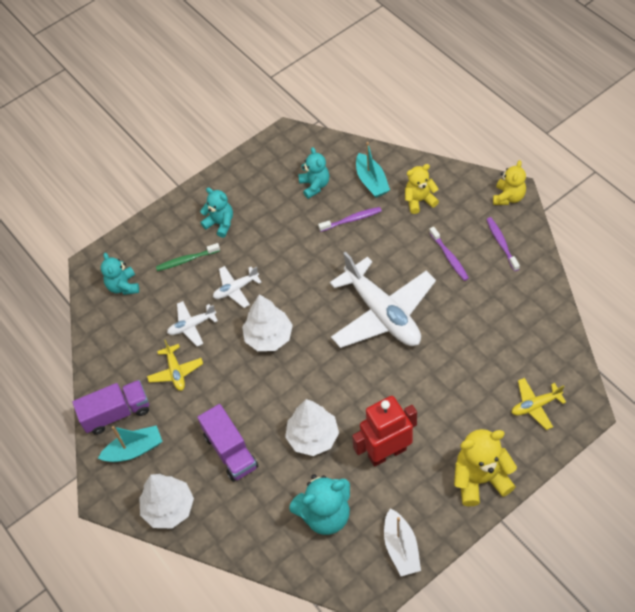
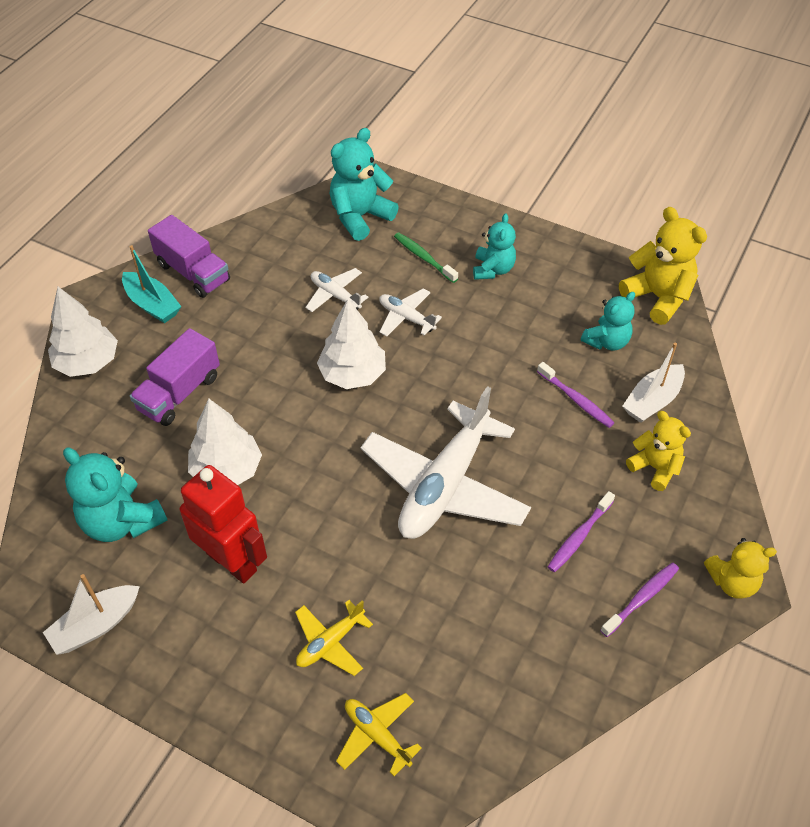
camera: 60 degrees right, 5 degrees down
turquoise teddy bear [101,253,139,295] -> turquoise teddy bear [330,128,399,241], size x1.53
yellow plane [147,340,203,391] -> yellow plane moved to [295,600,373,676]
turquoise boat [356,142,390,198] -> white boat [622,343,685,423]
yellow teddy bear [454,429,517,506] -> yellow teddy bear moved to [619,207,707,325]

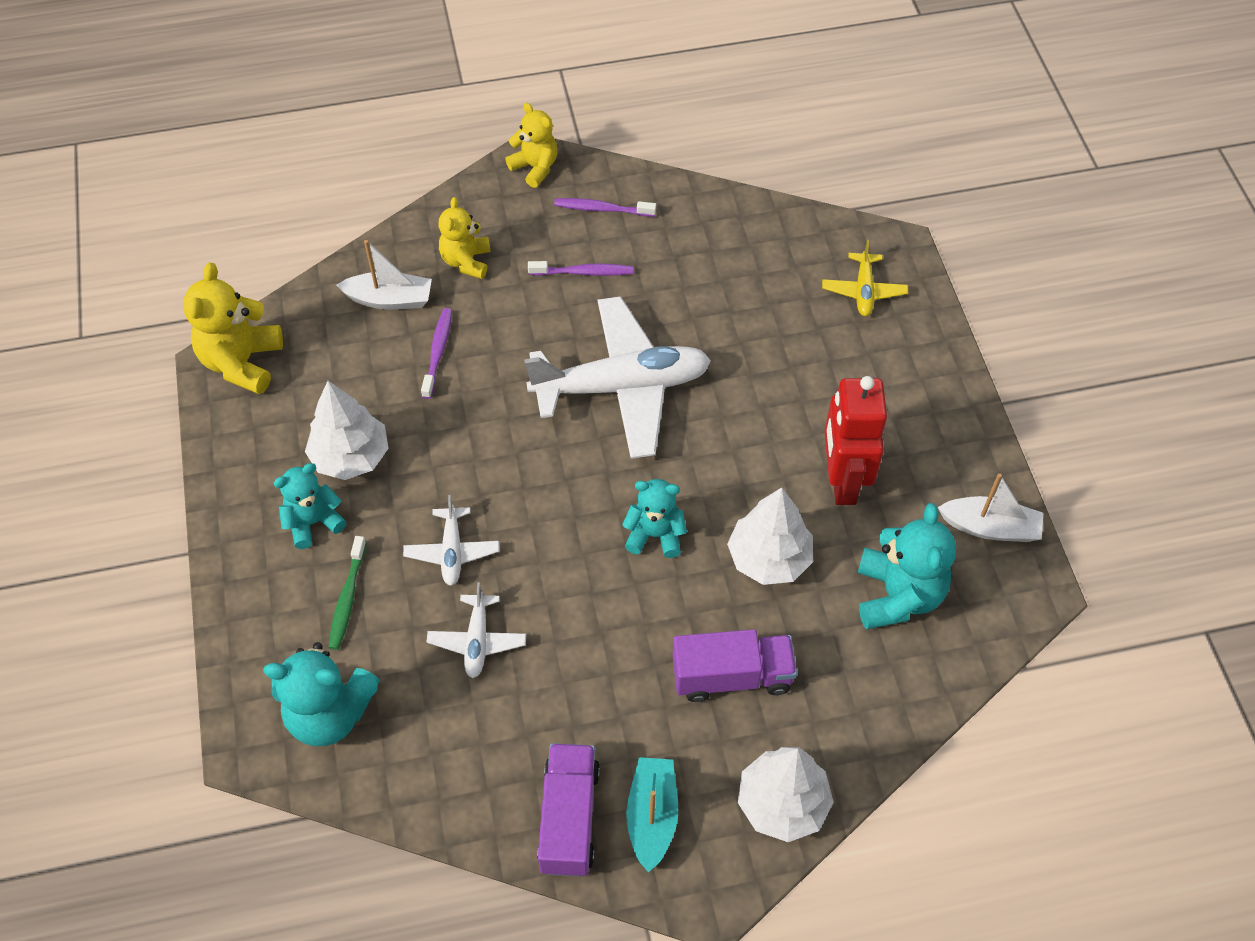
camera: 130 degrees left, 5 degrees up
yellow plane [295,600,373,676] -> none
white tree [317,299,386,389] -> white tree moved to [305,381,389,480]
turquoise teddy bear [581,292,635,350] -> turquoise teddy bear moved to [622,479,687,558]

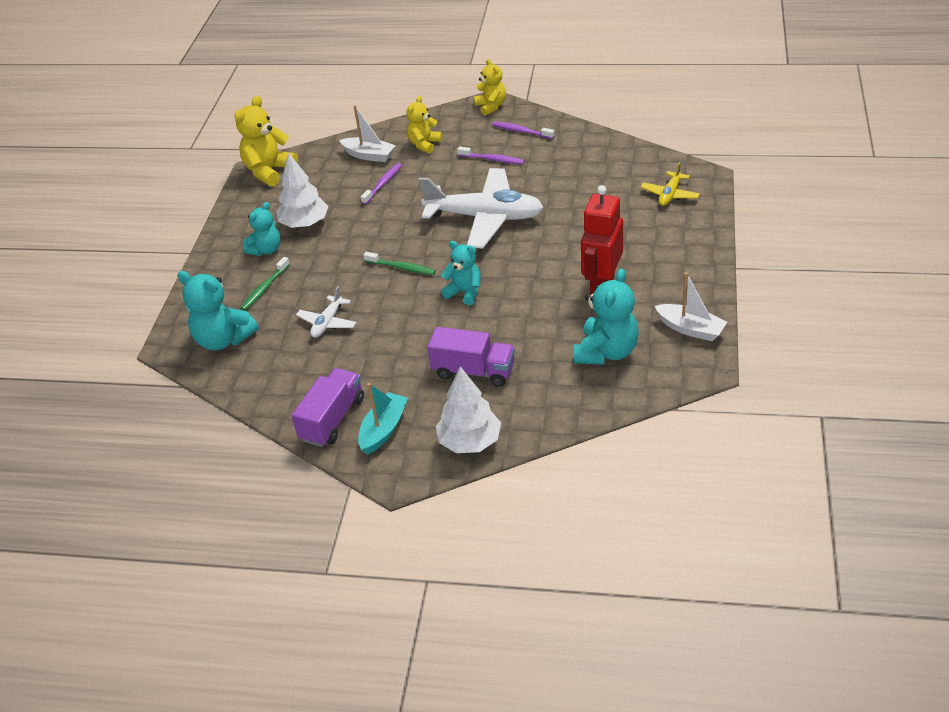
camera: 25 degrees right, 15 degrees down
turquoise teddy bear [274,463,346,549] -> turquoise teddy bear turned 135 degrees clockwise [243,202,280,256]
white plane [403,495,499,586] -> none
white tree [727,488,813,585] -> none
none -> green toothbrush [363,252,436,275]

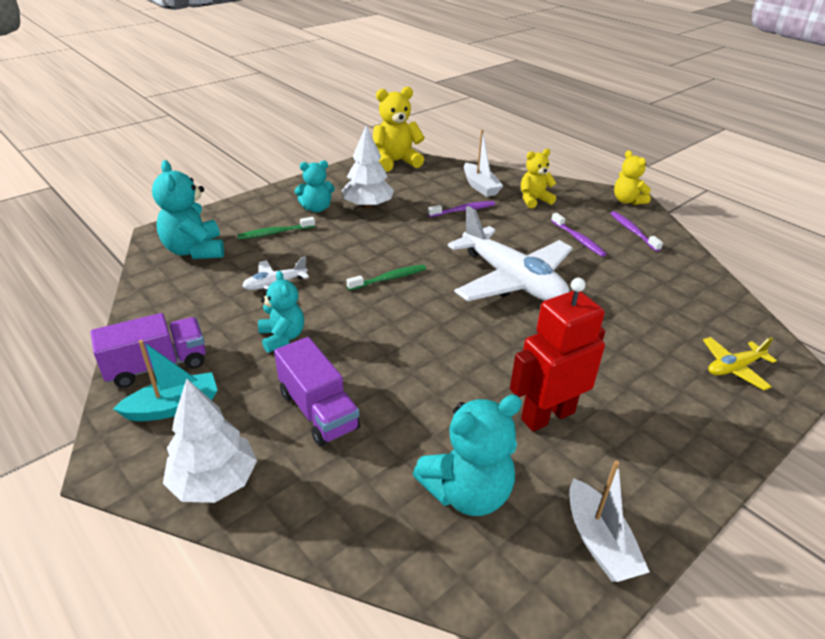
camera: 35 degrees right, 5 degrees down
green toothbrush [363,252,436,275] -> green toothbrush turned 90 degrees counterclockwise [347,264,426,291]
turquoise teddy bear [441,241,481,305] -> turquoise teddy bear moved to [258,271,304,353]
yellow teddy bear [474,59,506,116] -> yellow teddy bear turned 135 degrees clockwise [614,150,651,205]

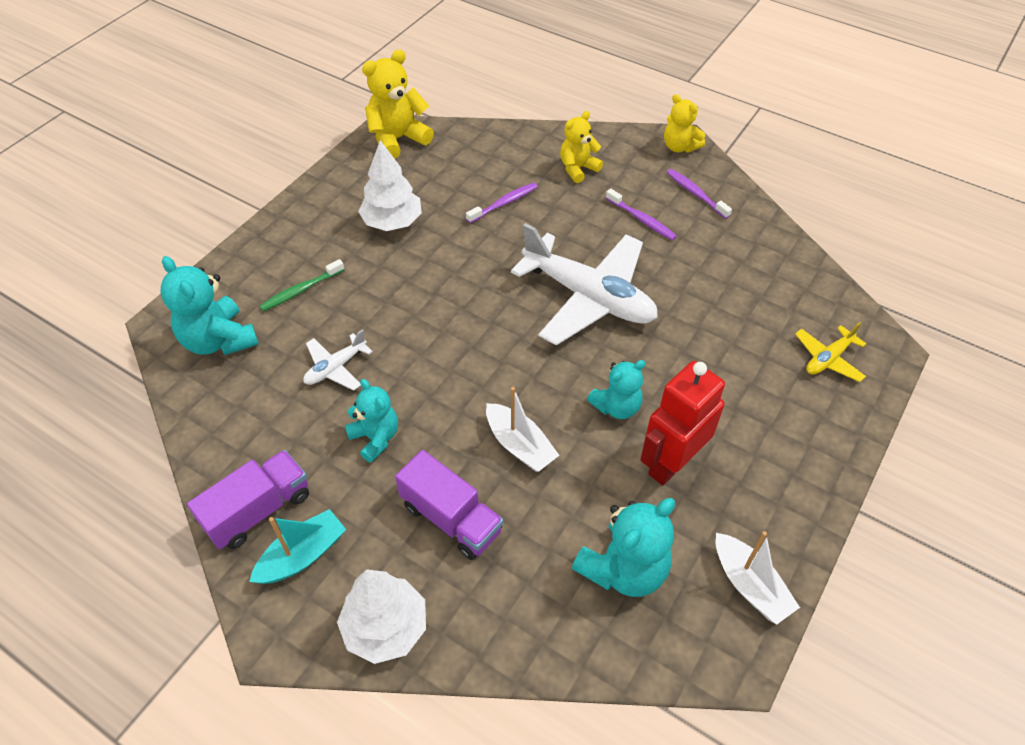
camera: 15 degrees left, 15 degrees up
turquoise teddy bear [295,160,335,212] -> turquoise teddy bear moved to [587,360,646,419]
green toothbrush [347,264,426,291] -> none
white boat [464,130,503,197] -> white boat moved to [486,387,560,472]

